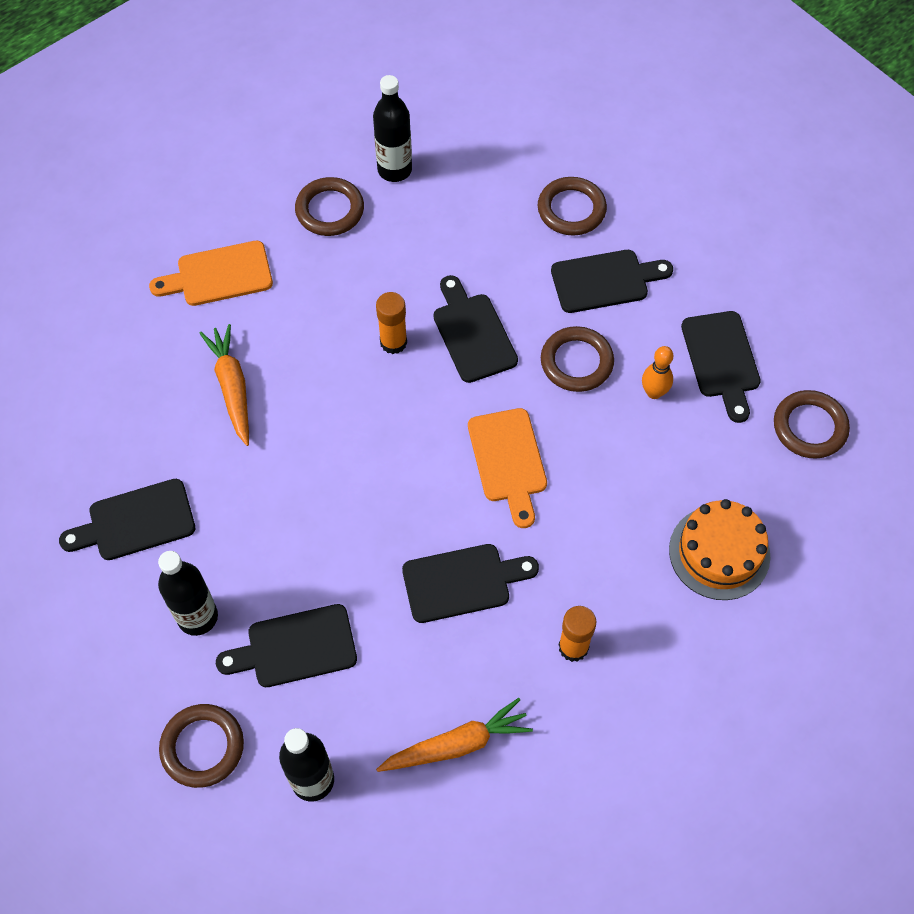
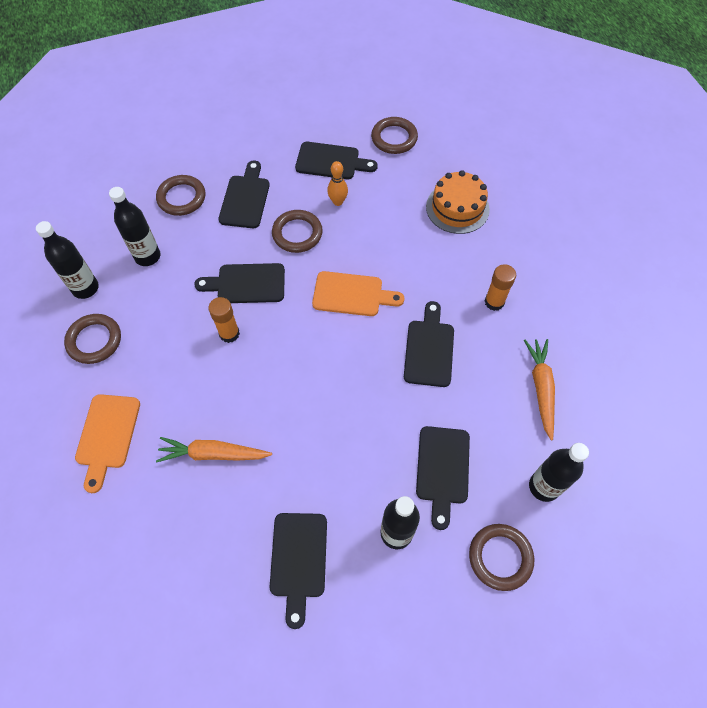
camera: 70 degrees left, 0 degrees up
none -> black bottle [109,187,160,266]

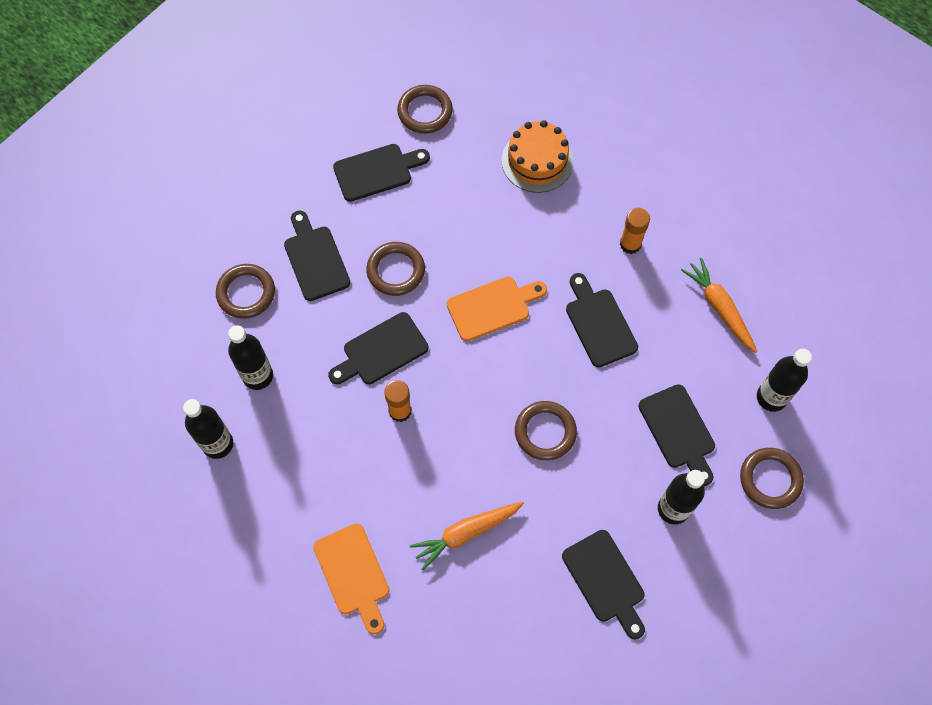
camera: 30 degrees left, 5 degrees up
brown ring [64,314,121,364] -> brown ring moved to [515,401,577,461]
orange bowling pin [327,161,348,206] -> none

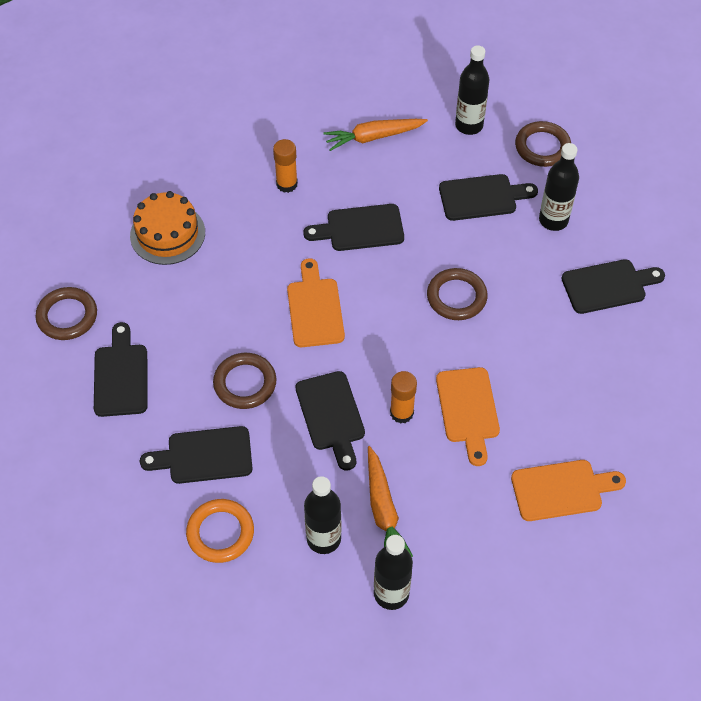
camera: 75 degrees left, 10 degrees down
brown ring [216,264,275,319] -> orange ring [186,499,254,563]
orange carrot [410,501,524,570] -> orange carrot moved to [368,446,413,557]
none -> orange cutting board [436,367,500,466]

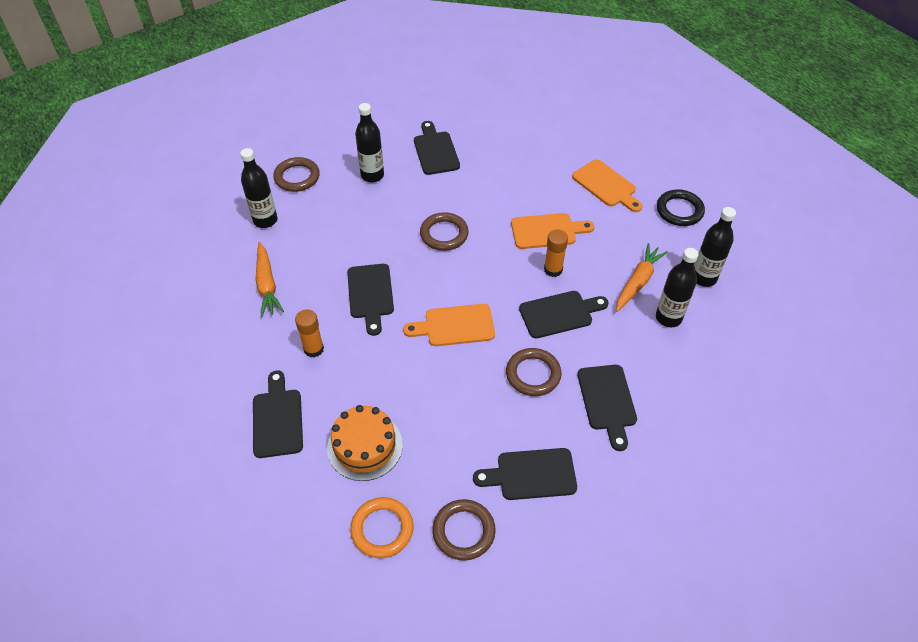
camera: 90 degrees left, 5 degrees down
orange ring [186,499,254,563] -> orange ring moved to [350,497,413,558]
orange carrot [368,446,413,557] -> orange carrot turned 45 degrees counterclockwise [616,243,668,312]
black cutting board [439,174,538,221] -> black cutting board moved to [253,371,303,458]
orange cutting board [511,460,626,521] -> orange cutting board turned 150 degrees clockwise [572,160,643,212]
none -> black ring [657,190,705,226]

